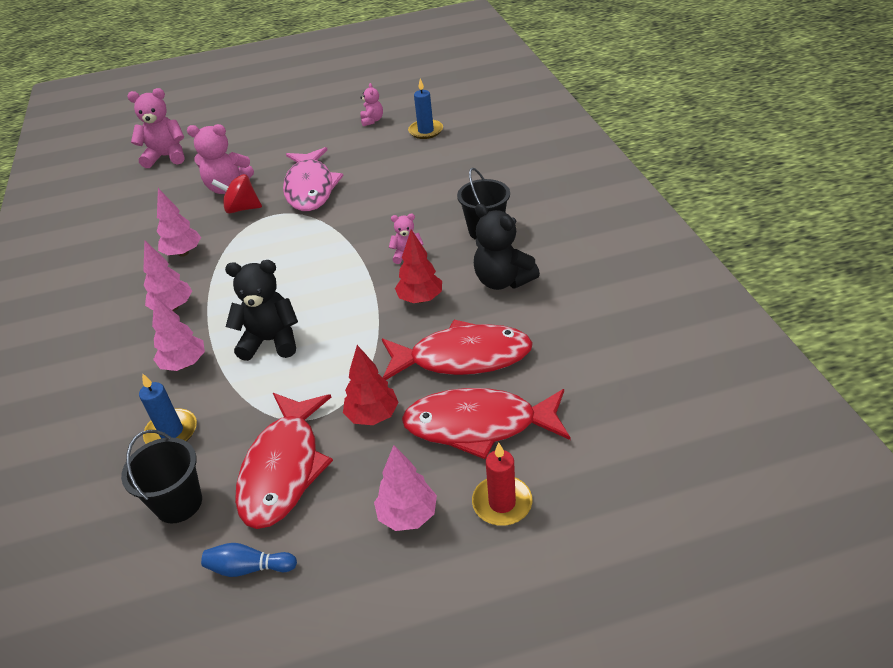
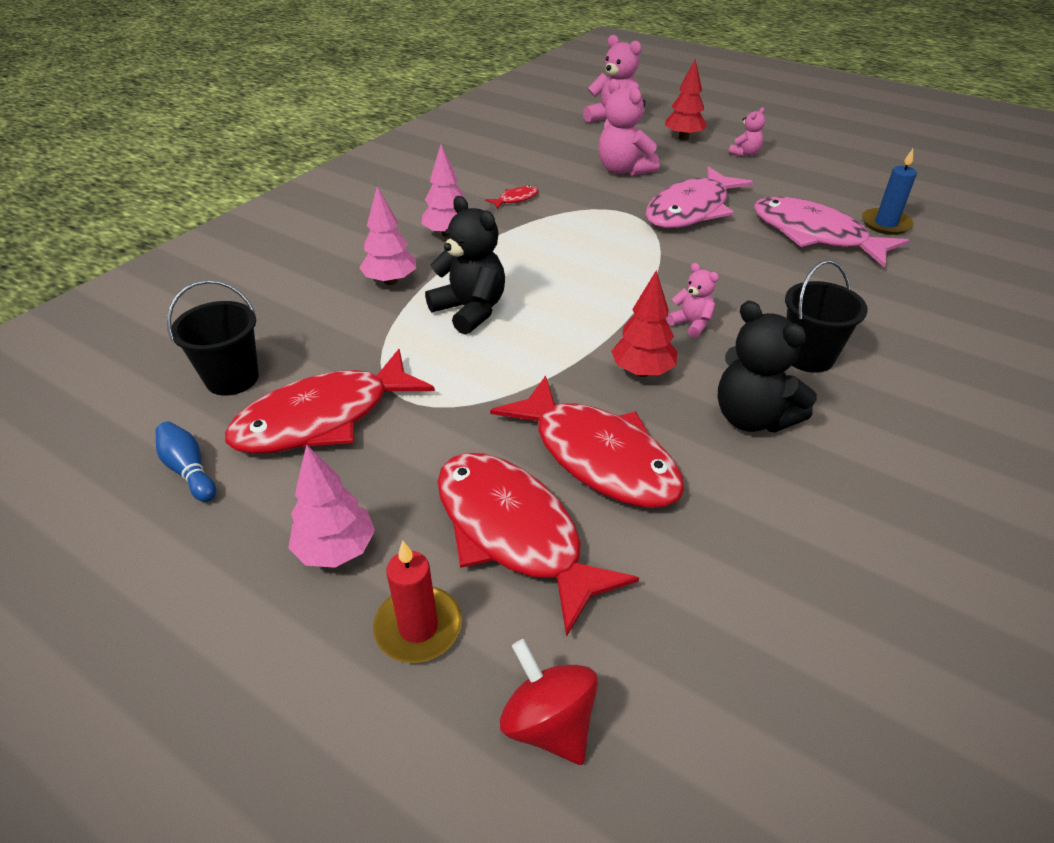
camera: 45 degrees right, 0 degrees up
blue candle [139,373,197,444] -> none
pink tree [157,188,201,257] -> red fish [485,185,539,209]
red spinning top [212,174,262,213] -> red spinning top moved to [500,639,598,765]
red tree [343,345,399,425] -> red tree moved to [665,59,707,140]
pink teddy bear [360,83,383,126] -> pink teddy bear moved to [729,107,765,157]
black teddy bear [474,204,540,290] -> black teddy bear turned 45 degrees counterclockwise [717,301,817,432]
none -> pink fish [754,197,909,268]

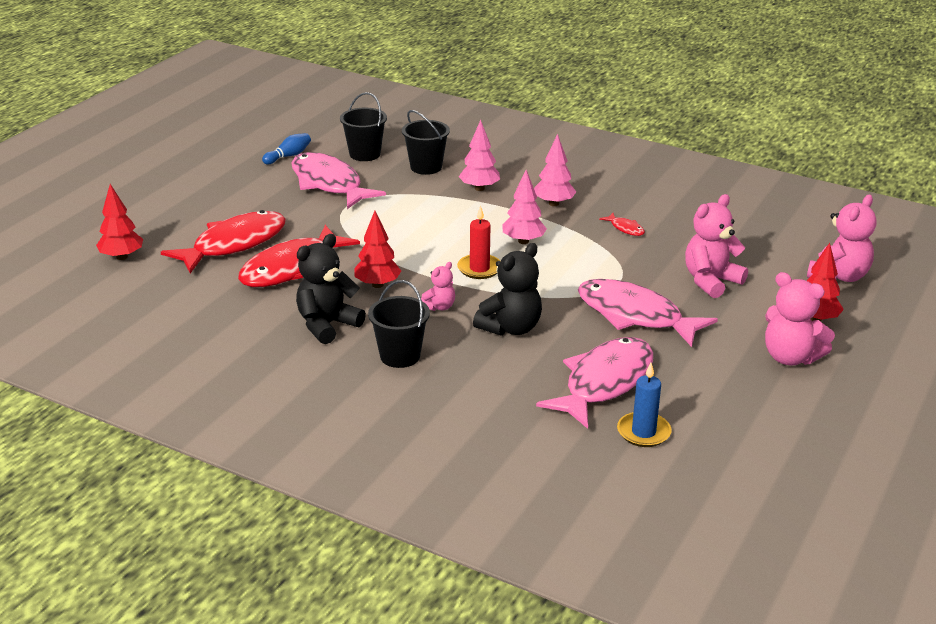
camera: 85 degrees right, 10 degrees down
red fish [225,349,435,454] -> pink fish [292,152,386,209]
pink tree [288,444,375,568] -> pink tree moved to [502,170,547,244]
red candle [373,541,462,663] -> red candle moved to [457,206,500,279]
black teddy bear [425,196,505,334] -> black teddy bear moved to [473,243,542,336]
red spinning top [500,639,598,765] -> red tree [96,184,143,260]
pink teddy bear [729,107,765,157] -> pink teddy bear [765,272,835,365], size x1.83
none -> black bucket [402,110,450,175]

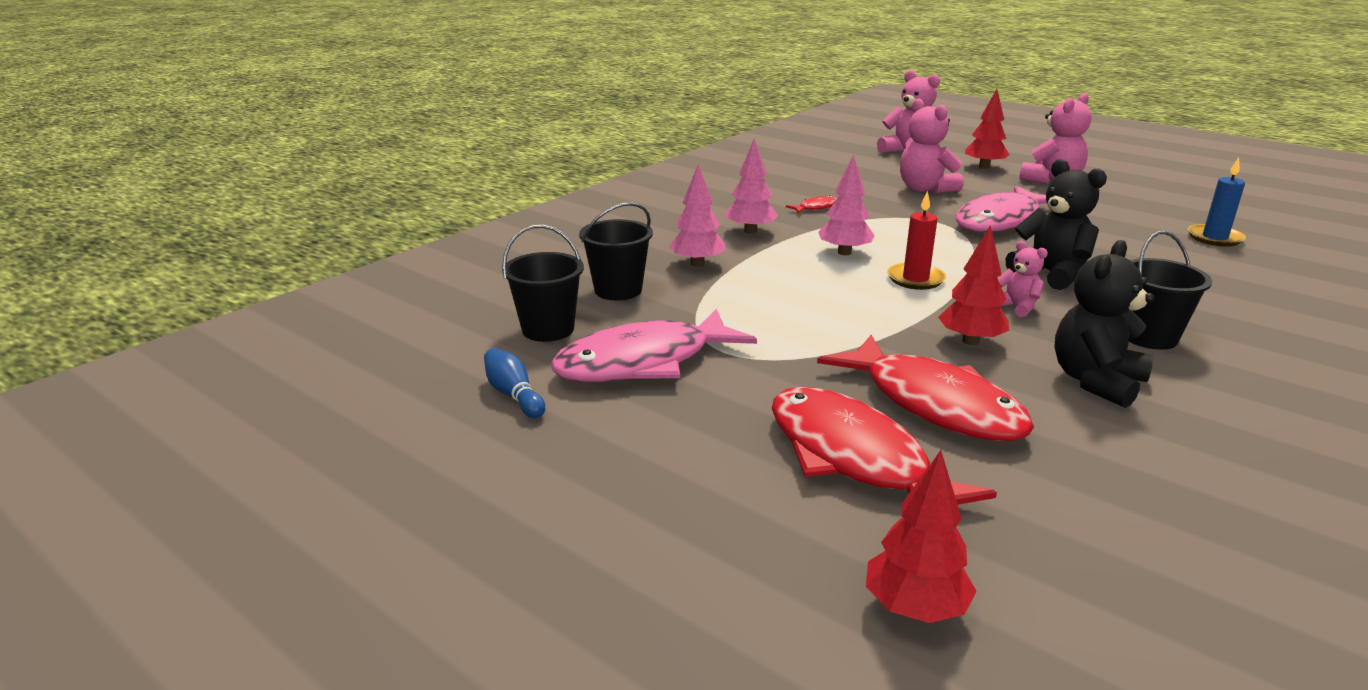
camera: 80 degrees left, 5 degrees down
black teddy bear [296,234,366,344] -> black teddy bear turned 75 degrees clockwise [1054,240,1154,408]
pink fish [536,337,653,429] -> none

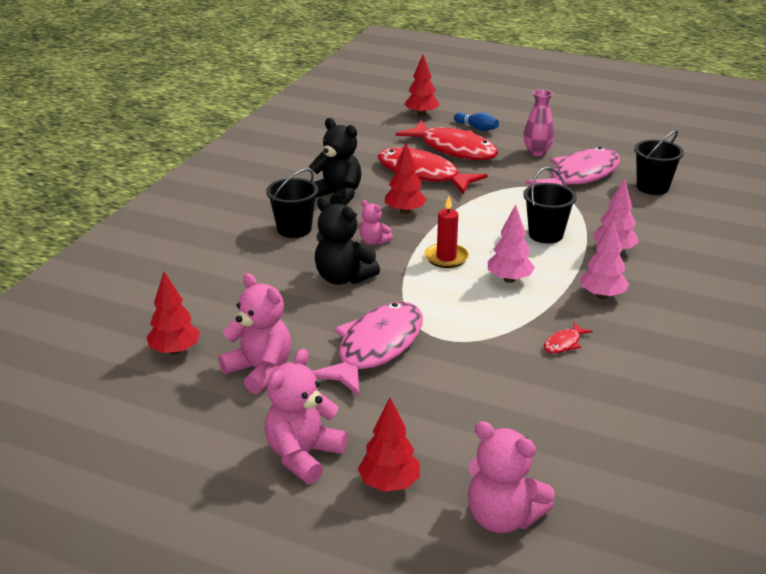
camera: 165 degrees right, 5 degrees up
blue bowling pin [484,348,545,418] -> blue bowling pin moved to [454,112,499,131]
black bucket [579,202,653,300] -> black bucket moved to [523,167,577,243]
pink teddy bear [900,99,964,194] -> pink teddy bear moved to [218,273,291,394]
black teddy bear [1054,240,1154,408] -> black teddy bear turned 75 degrees counterclockwise [309,118,362,205]
blue candle [1188,158,1246,247] -> red tree [147,272,200,355]
none -> pink vase [524,89,554,156]

